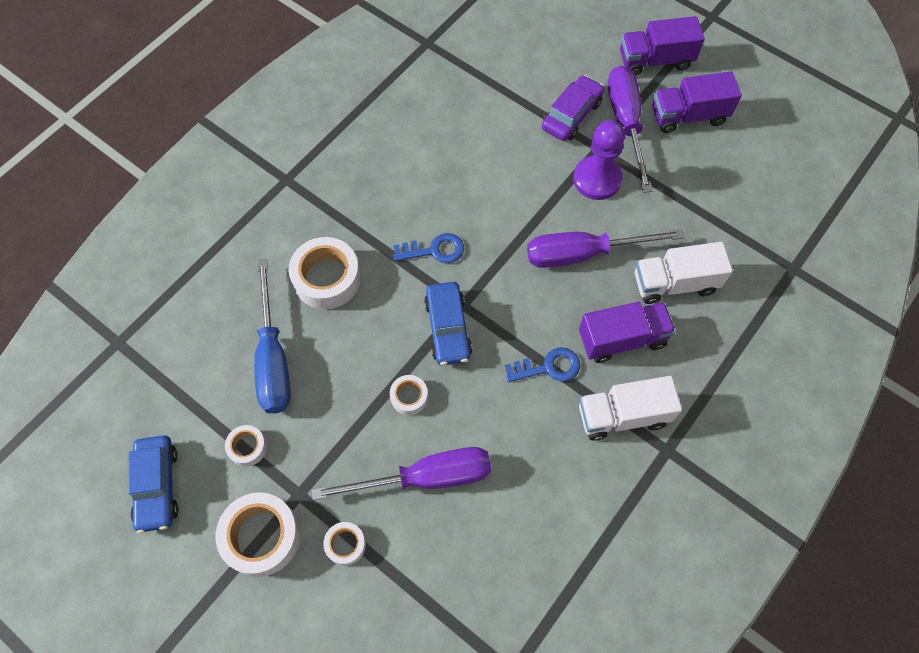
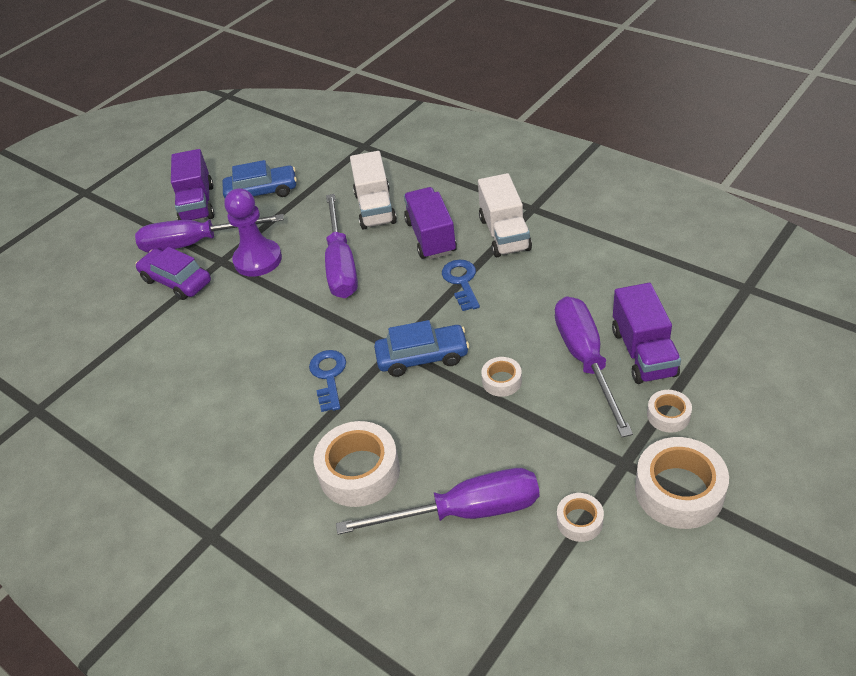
camera: 85 degrees left, 20 degrees down
blue car [128,435,179,533] -> blue car moved to [223,160,297,198]
blue screwdriver [254,259,291,413] -> purple screwdriver [336,468,539,535]
purple truck [620,16,705,76] -> purple truck moved to [612,283,681,384]

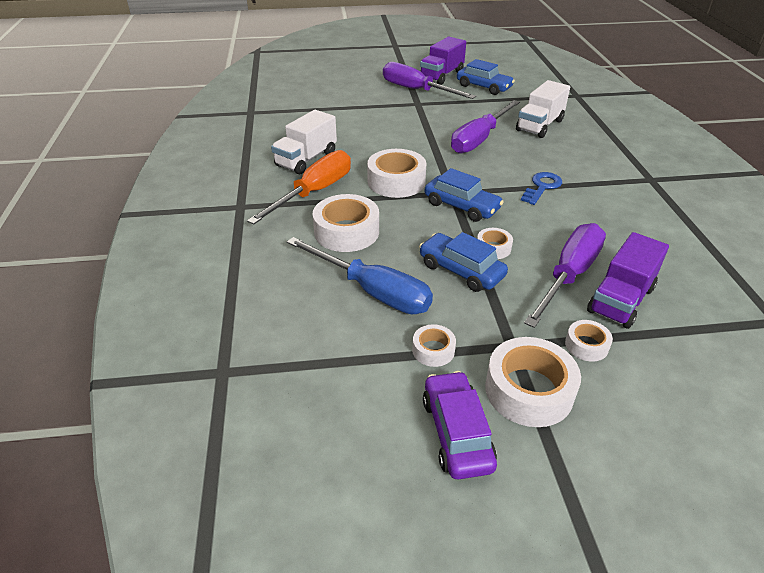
camera: 40 degrees right, 5 degrees down
purple car [135,247,211,300] -> purple car moved to [423,371,497,480]
purple pawn [225,188,282,277] -> none
blue key [309,350,346,412] -> white tape [367,149,426,198]
purple screwdriver [336,468,539,535] -> blue screwdriver [287,237,433,314]
purple truck [404,187,457,259] -> none
white truck [478,173,532,257] -> white truck moved to [271,110,337,174]
none -> orange screwdriver [247,150,351,225]
none -> blue car [419,232,508,292]

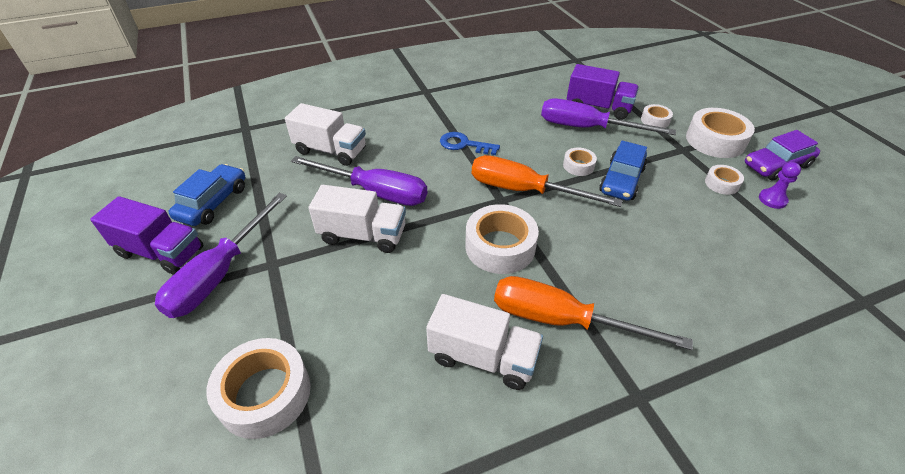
camera: 105 degrees left, 5 degrees up
blue screwdriver [287,237,433,314] -> none
white tape [313,194,379,252] -> white tape moved to [206,338,311,439]
blue car [425,168,504,222] -> orange screwdriver [472,155,623,207]
none -> white truck [309,185,406,253]
none -> purple pawn [759,162,801,209]

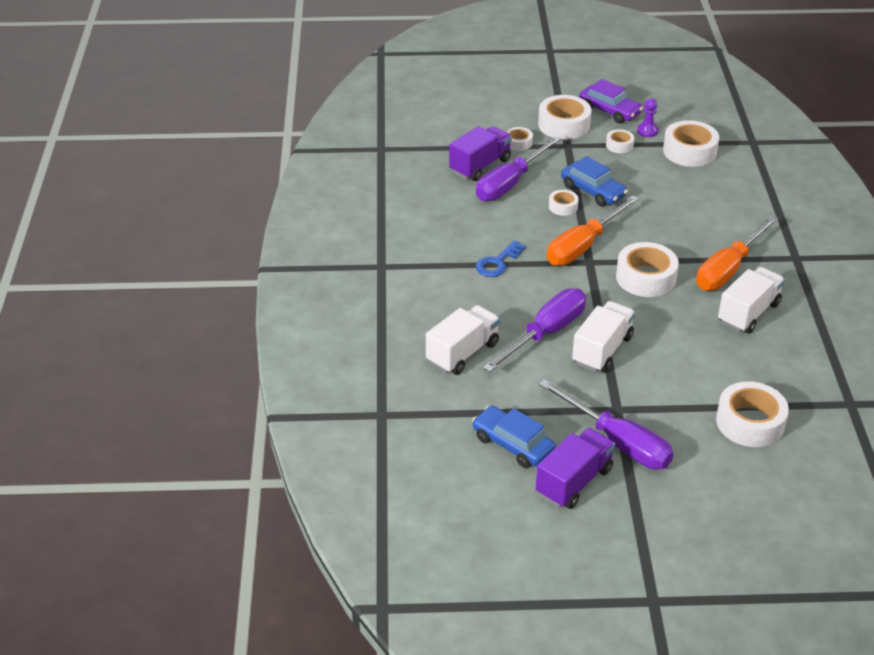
camera: 70 degrees left, 5 degrees down
purple car [745,130,820,181] -> purple car turned 45 degrees counterclockwise [579,79,643,124]
none -> white tape [663,120,719,167]

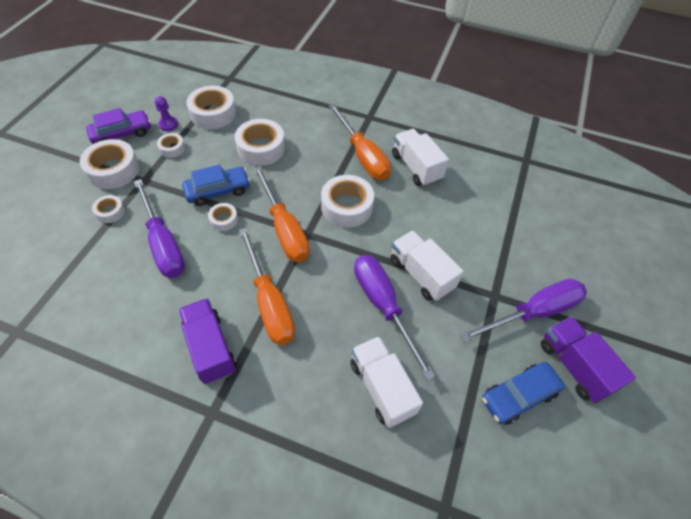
camera: 70 degrees left, 15 degrees up
purple truck [449,126,512,181] -> purple truck moved to [179,298,237,384]
blue key [476,240,526,277] -> orange screwdriver [239,227,295,345]
white tape [716,381,789,447] -> white tape moved to [235,119,285,166]

